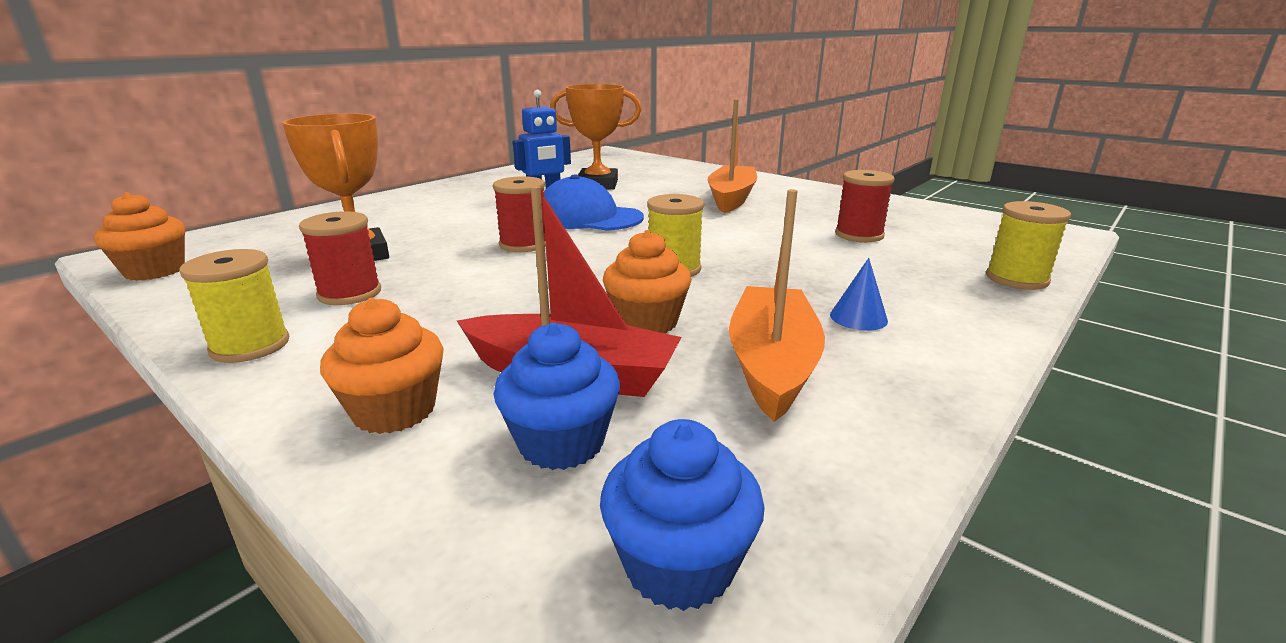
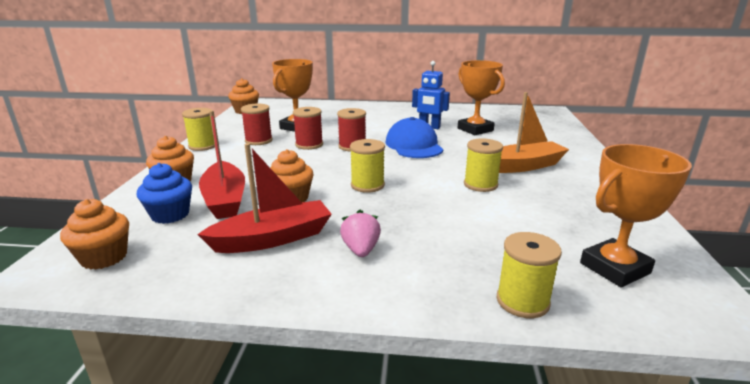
camera: 55 degrees right, 0 degrees up
blue cupcake [600,419,765,611] -> orange cupcake [60,199,129,270]
orange boat [729,189,825,422] -> red boat [197,143,332,253]
blue cone [830,258,888,331] -> pink strawberry [340,210,381,257]
red spool [835,170,895,242] -> red spool moved to [293,107,323,150]
none -> yellow spool [464,138,503,192]
none -> orange trophy [580,144,692,287]

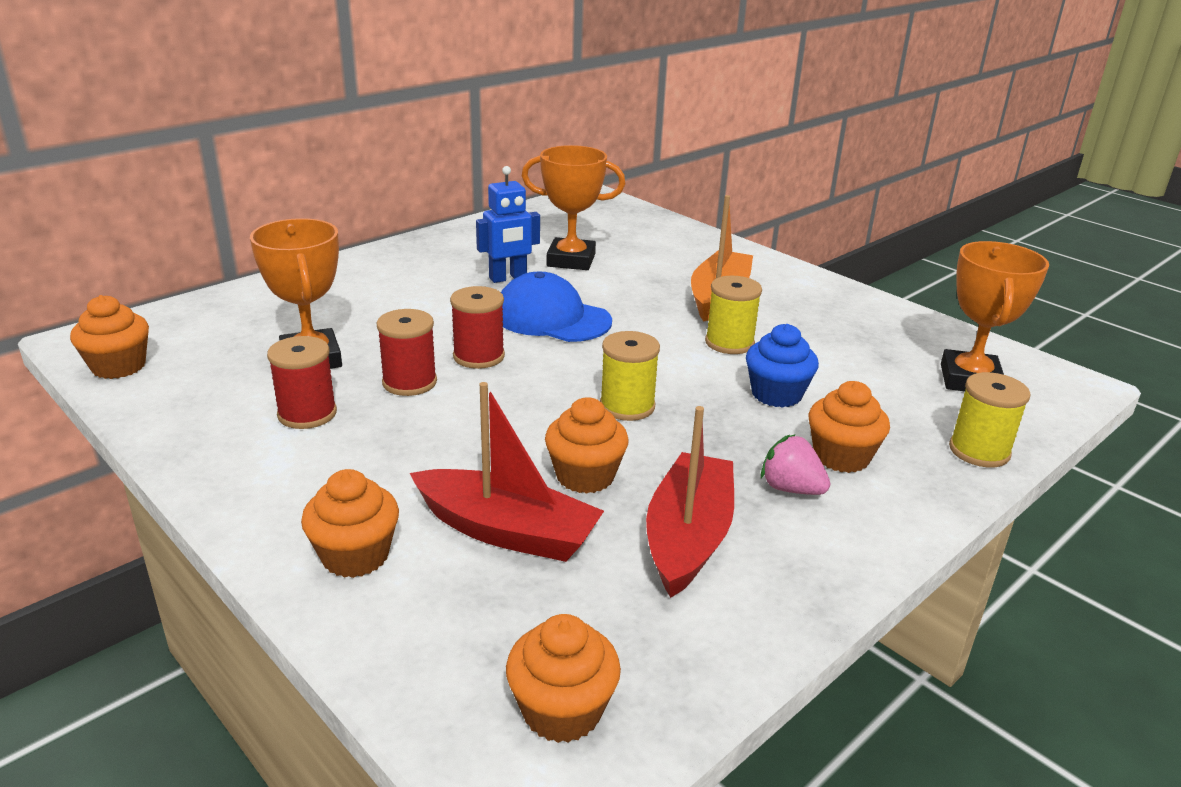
camera: 50 degrees left, 5 degrees up
blue cupcake [137,163,192,224] -> blue cupcake moved to [746,324,819,408]
yellow spool [182,108,215,151] -> none
none -> orange cupcake [808,381,890,473]

